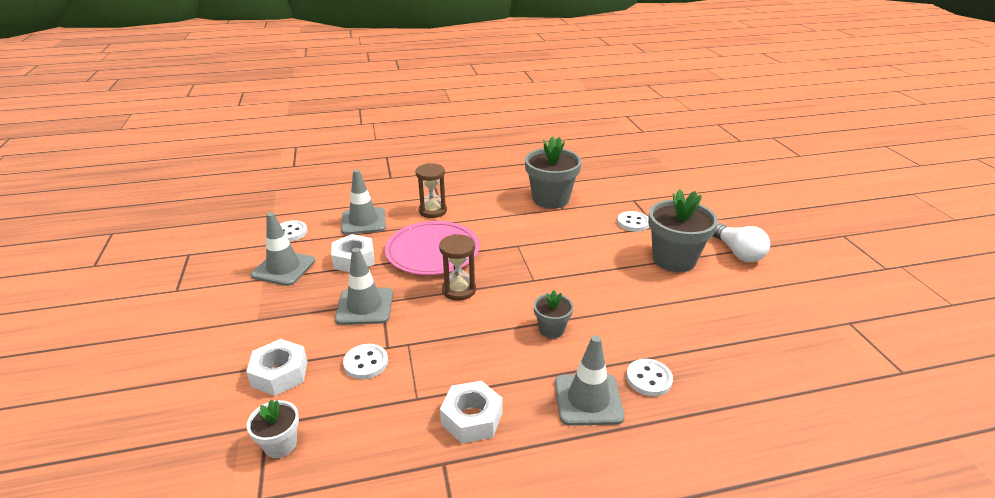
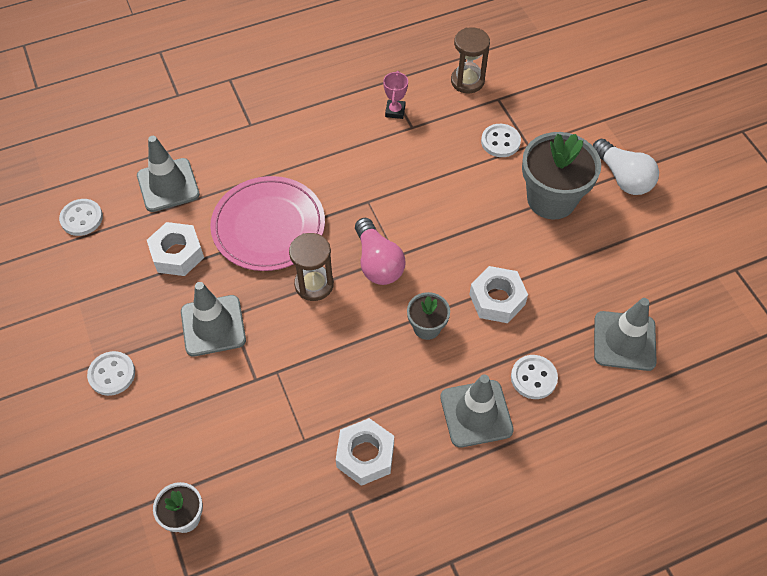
camera: 10 degrees left, 25 degrees up
white nut [246,339,307,396] -> white nut moved to [469,266,528,323]
grey traffic cone [251,212,315,286] -> grey traffic cone moved to [594,298,657,371]
white button [343,344,388,379] -> white button moved to [87,351,135,396]
brown hourglass [416,163,447,218] -> brown hourglass moved to [451,27,490,93]
grey flower pot [525,136,582,209] -> pink trophy [383,71,408,119]
none -> pink light bulb [355,218,405,285]

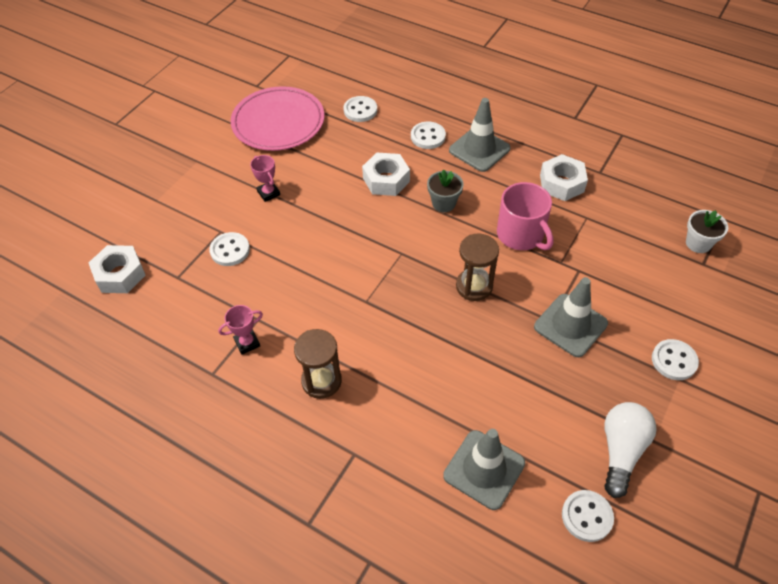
camera: 125 degrees left, 5 degrees down
white nut [147,222,204,276] -> white nut moved to [88,245,146,293]
pink plate [210,176,325,271] -> pink plate moved to [230,86,324,151]
pink light bulb [355,218,405,285] -> none
brown hourglass [451,27,490,93] -> brown hourglass moved to [294,329,342,399]
grey flower pot [522,132,601,219] -> pink trophy [250,155,280,202]
white light bulb [593,139,659,195] -> white light bulb moved to [604,402,657,498]
grey traffic cone [594,298,657,371] -> white button [343,96,377,122]
none -> pink mug [497,182,554,250]

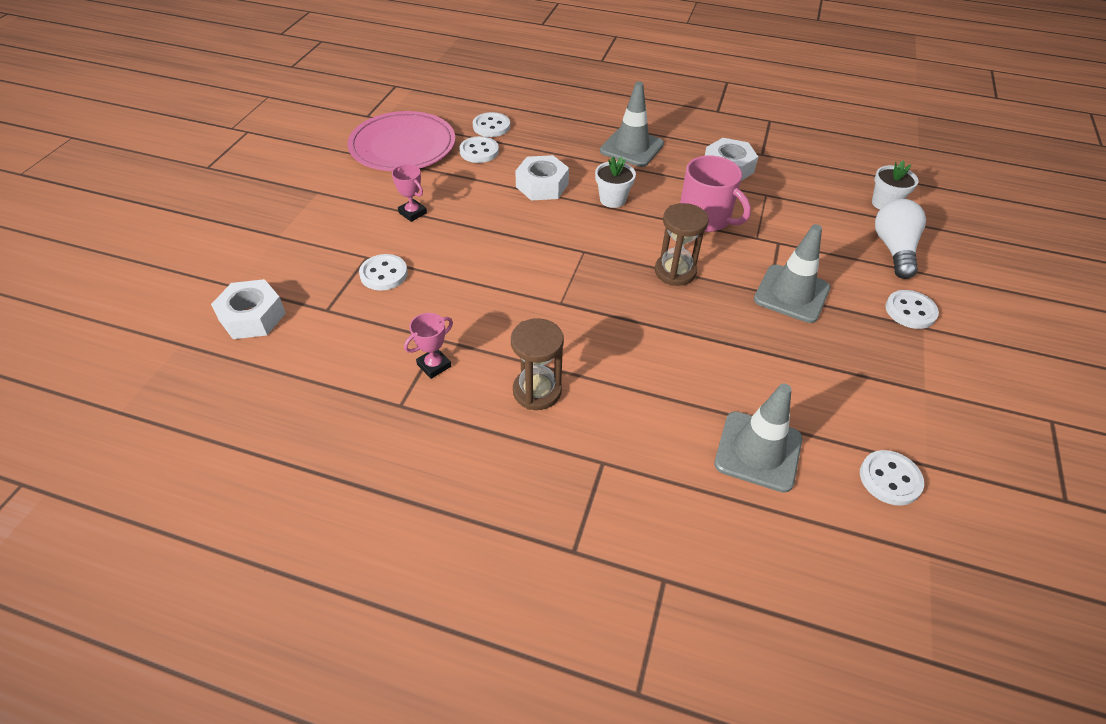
camera: 15 degrees left, 5 degrees down
white button [411,122,446,149] -> white button moved to [459,136,499,163]
grey flower pot [427,170,464,212] -> white flower pot [595,156,636,208]
white light bulb [604,402,657,498] -> white light bulb moved to [875,199,926,279]

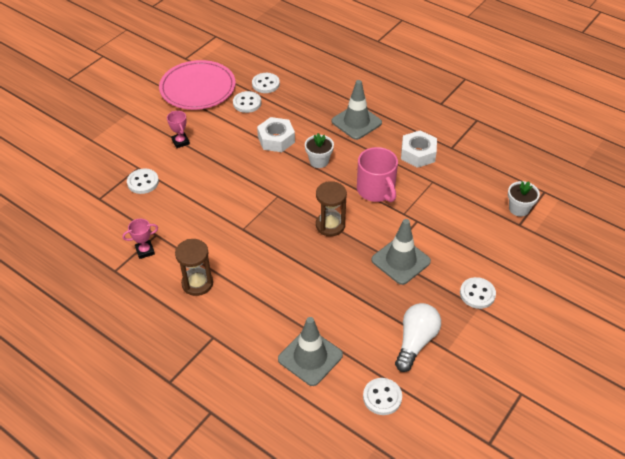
camera: 20 degrees right, 0 degrees up
white nut [211,279,286,339] -> none
white light bulb [875,199,926,279] -> white light bulb moved to [395,303,441,372]

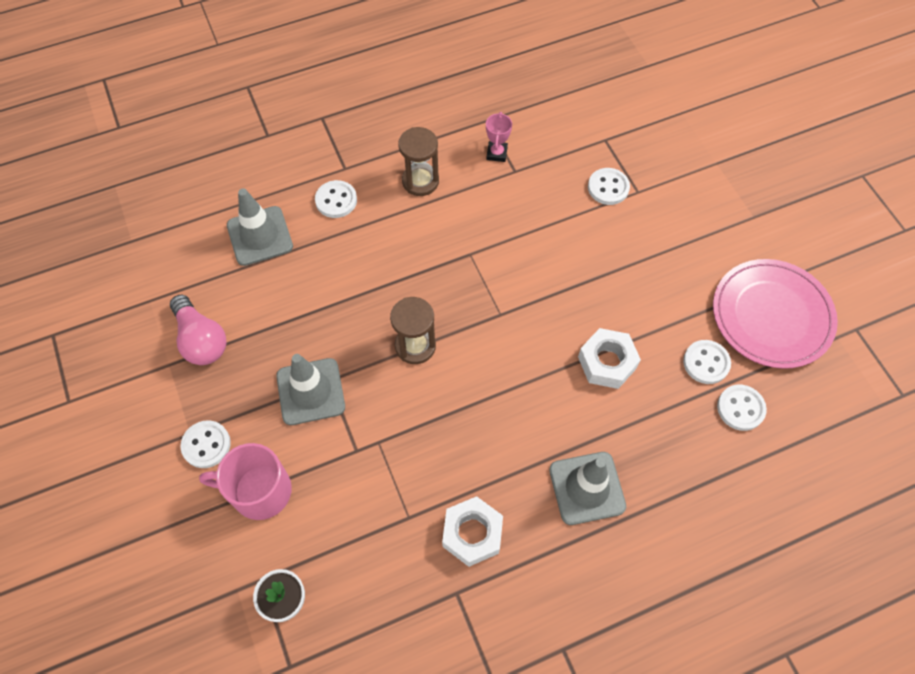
camera: 120 degrees right, 15 degrees up
pink trophy [167,111,190,148] -> none
white flower pot [305,133,334,168] -> none
pink mug [357,147,398,202] -> pink mug moved to [199,443,292,520]
white button [363,378,402,415] -> white button moved to [315,180,357,218]
white light bulb [395,303,441,372] -> pink light bulb [170,295,226,365]

